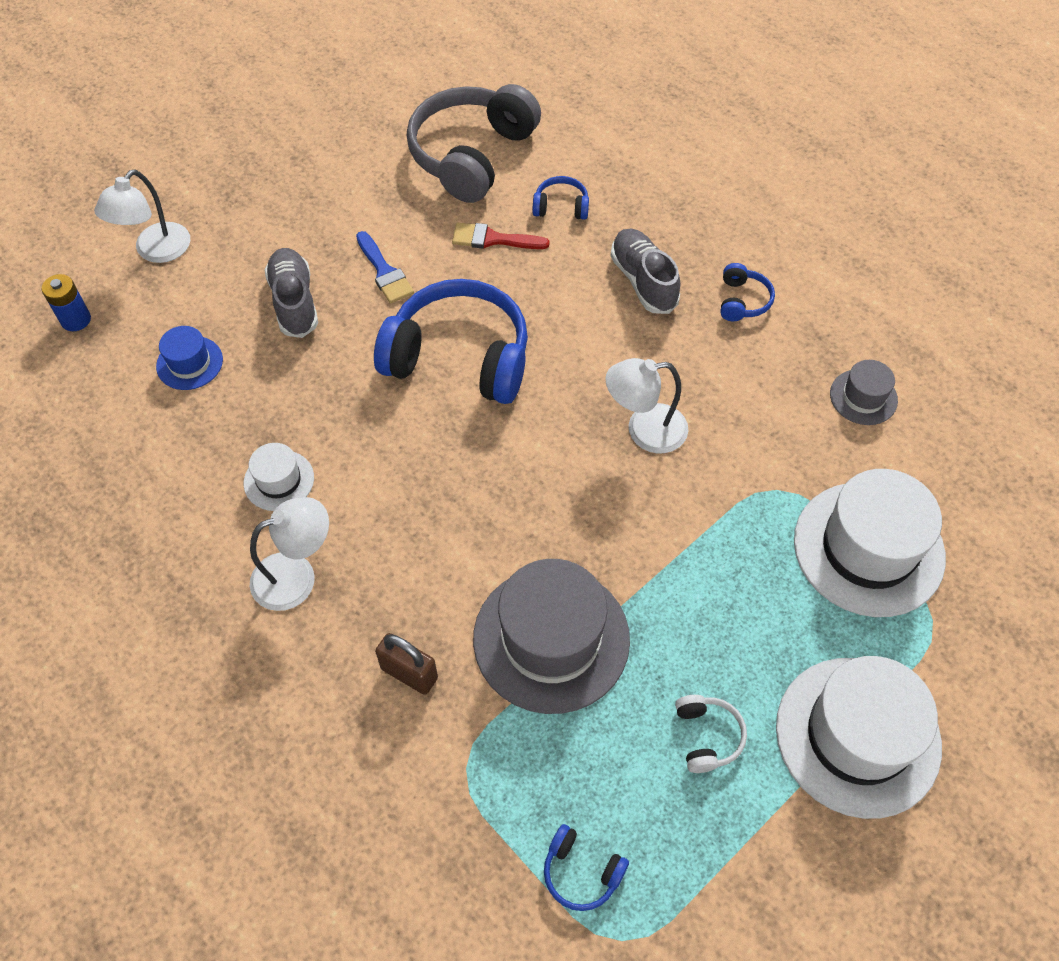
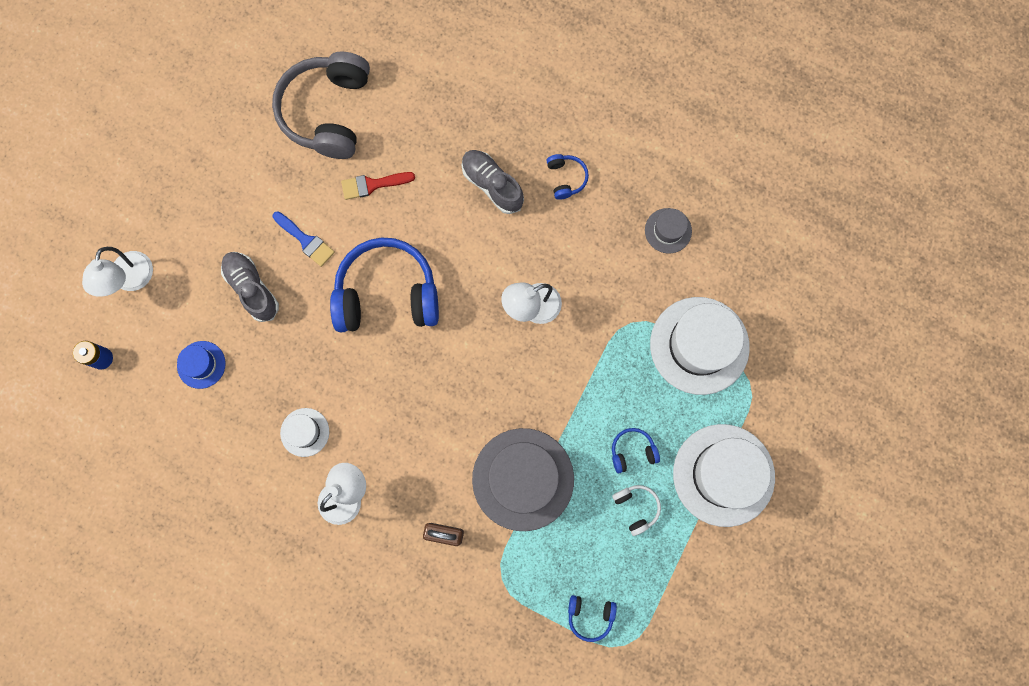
camera: 20 degrees left, 20 degrees up
blue headphones [533,176,589,220] -> blue headphones moved to [612,428,660,473]

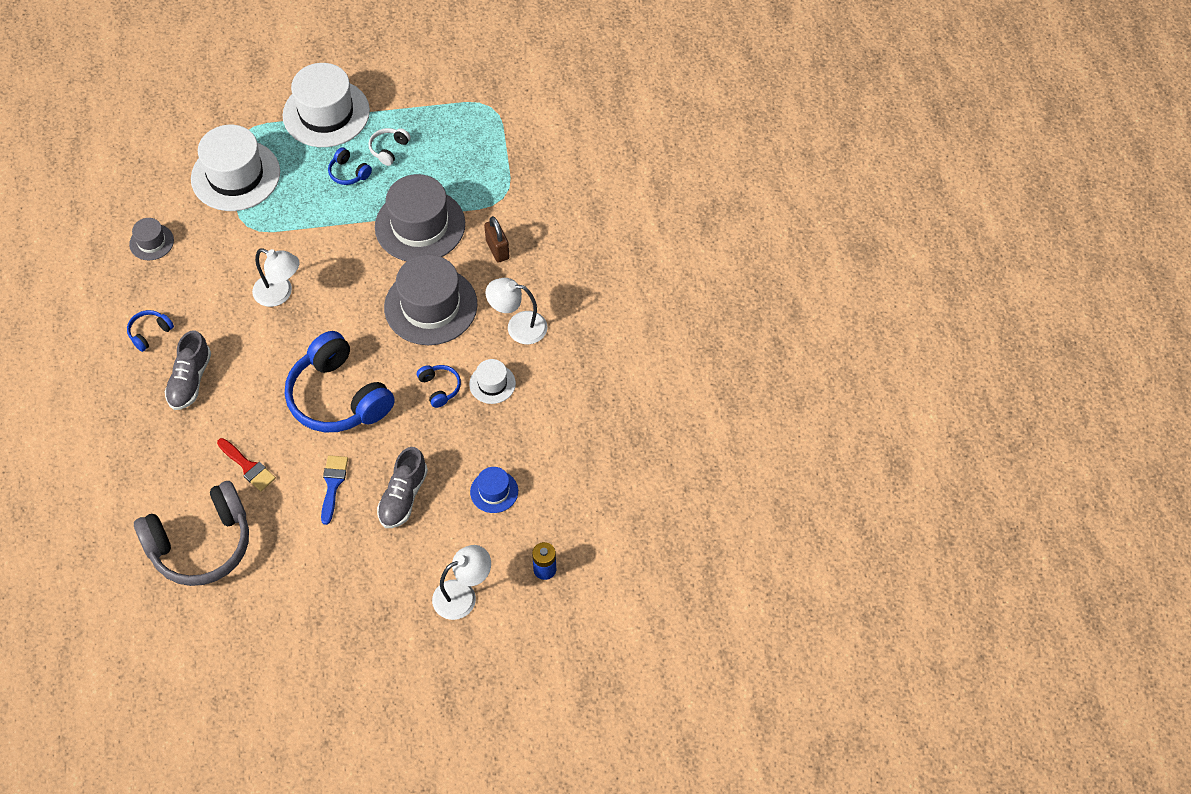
camera: 125 degrees left, 20 degrees down
blue headphones [568,595,617,642] -> blue headphones moved to [417,365,461,408]
none -> grey hat [384,254,478,345]

